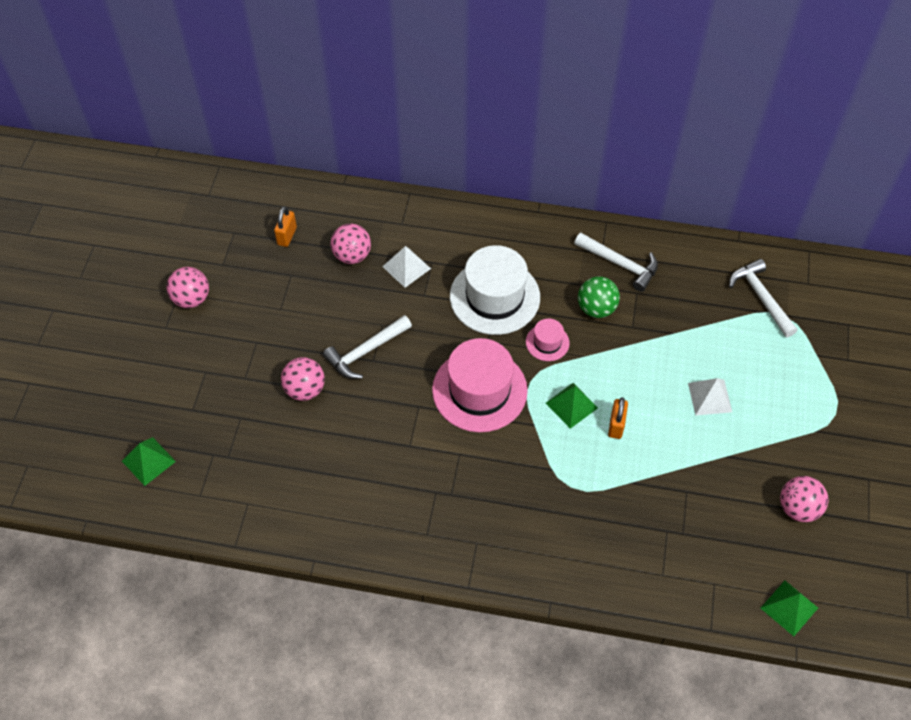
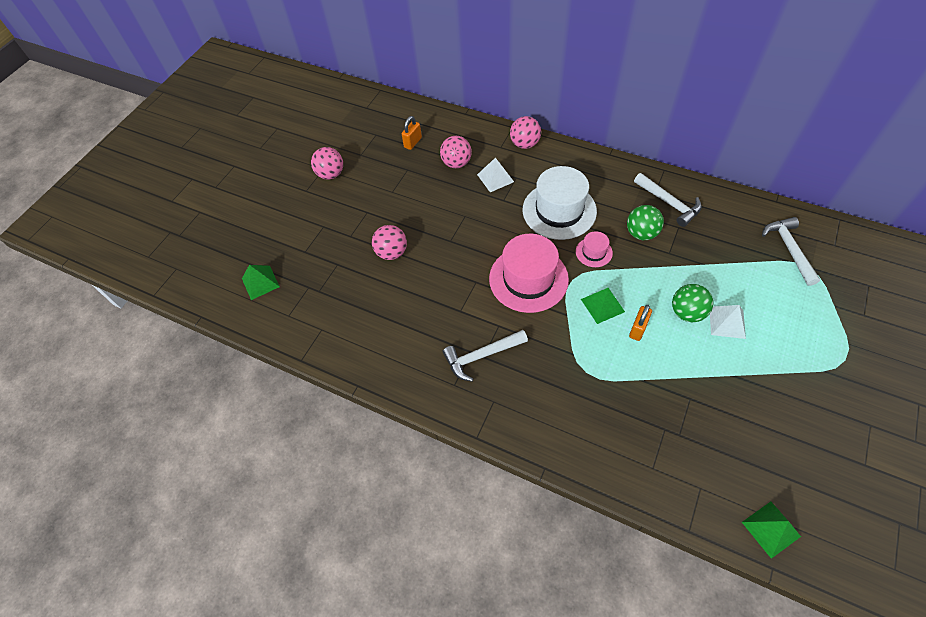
camera: 20 degrees right, 0 degrees up
white hammer [323,315,412,379] -> white hammer moved to [443,330,528,382]
pink ball [780,476,828,522] -> pink ball moved to [510,116,541,149]
none -> green ball [672,284,713,322]

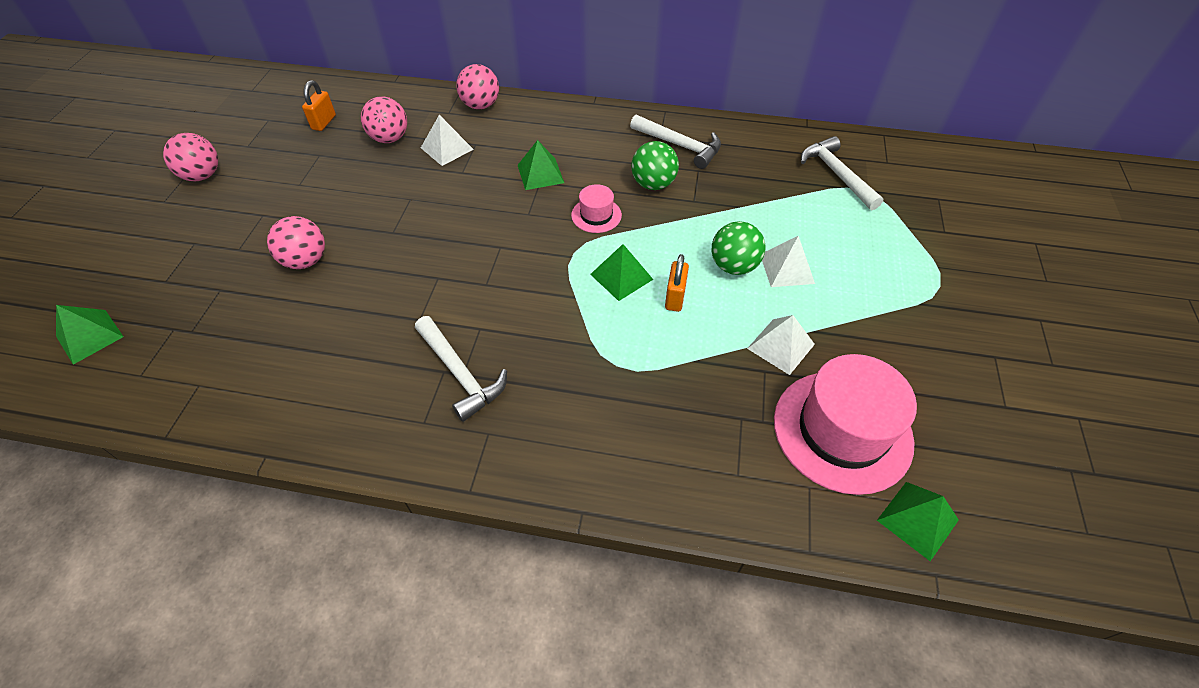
camera: 20 degrees left, 5 degrees down
white hammer [443,330,528,382] -> white hammer turned 90 degrees counterclockwise [415,316,507,422]
pink hat [489,234,569,313] -> pink hat moved to [774,354,917,495]
white hat [523,166,597,240] -> green pyramid [518,140,564,190]
none -> white pyramid [747,315,815,375]

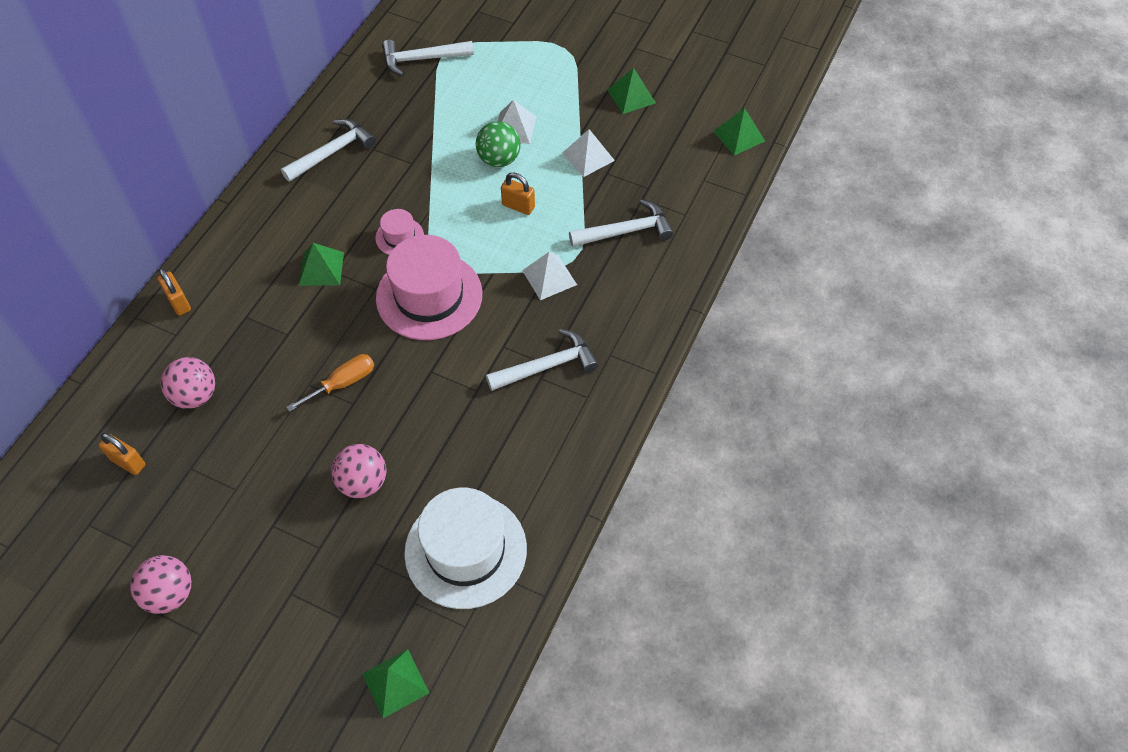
camera: 75 degrees left, 5 degrees up
white pyramid [421,115,474,166] -> white pyramid moved to [522,252,577,300]
pink ball [456,64,499,109] -> orange padlock [157,268,191,316]
green pyramid [590,244,653,301] -> green pyramid moved to [607,68,656,114]
green ball [631,141,679,190] -> none
pink hat [774,354,917,495] -> pink hat moved to [376,235,482,340]
none -> orange screwdriver [286,354,374,412]
none -> white hat [404,488,527,609]
none -> white hammer [569,199,673,247]

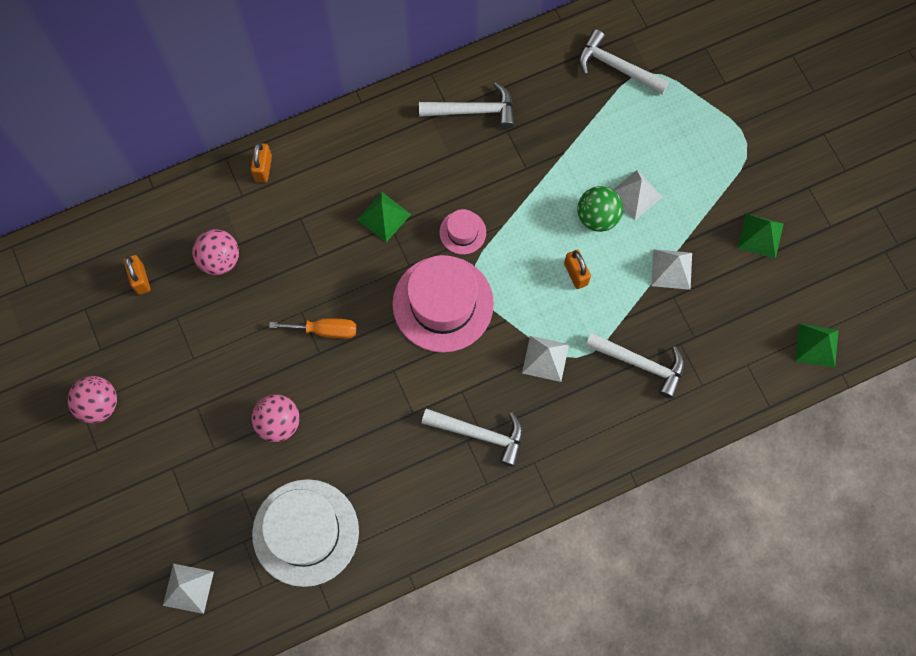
camera: 40 degrees right, 15 degrees up
green pyramid [362,649,429,718] -> white pyramid [163,564,214,614]

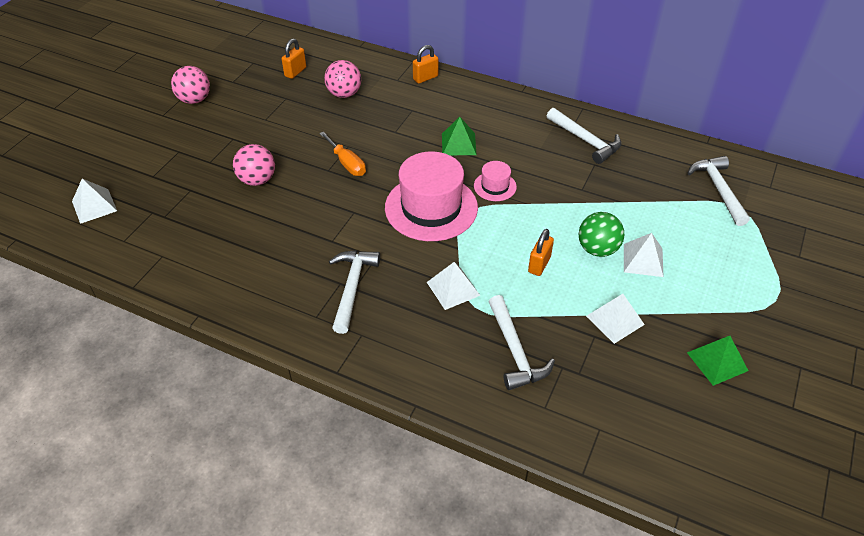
camera: 50 degrees right, 25 degrees down
white hat [252,479,359,587] -> none
white hammer [422,408,523,467] -> white hammer turned 150 degrees counterclockwise [329,251,380,334]
green pyramid [795,324,838,368] -> none

